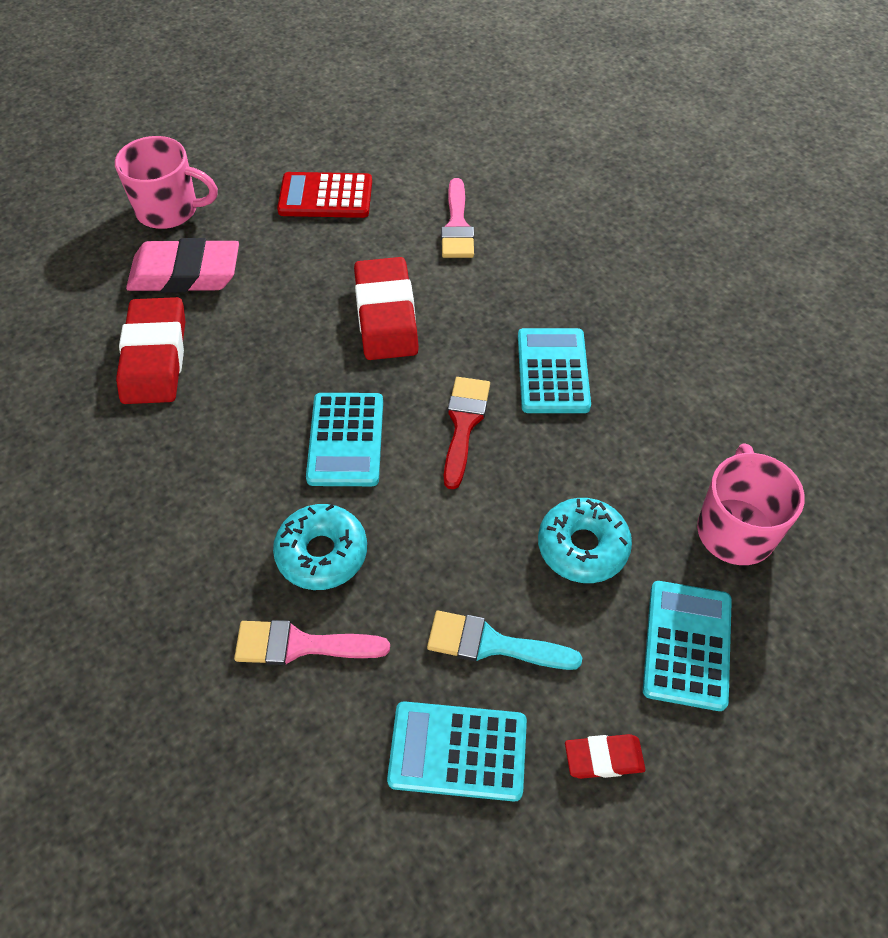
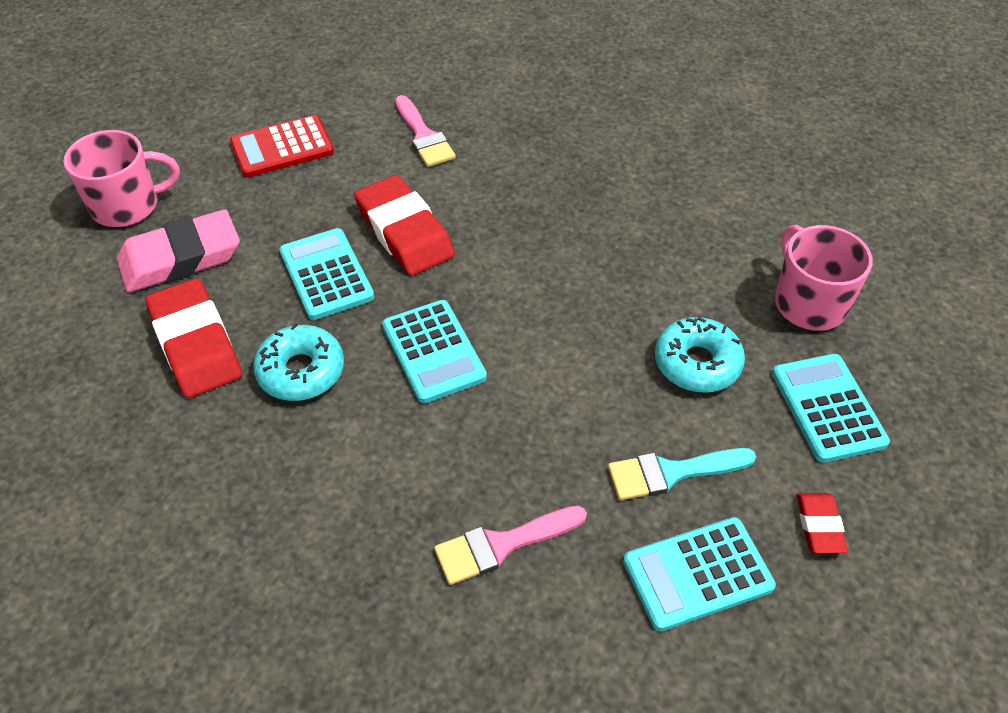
camera: 25 degrees left, 5 degrees down
turquoise donut [273,504,367,590] -> turquoise donut moved to [253,323,344,401]
red brush [444,377,490,489] -> none
turquoise calculator [518,328,591,413] -> turquoise calculator moved to [280,228,374,320]
red eraser [565,734,646,779] -> red eraser turned 60 degrees counterclockwise [797,493,848,553]

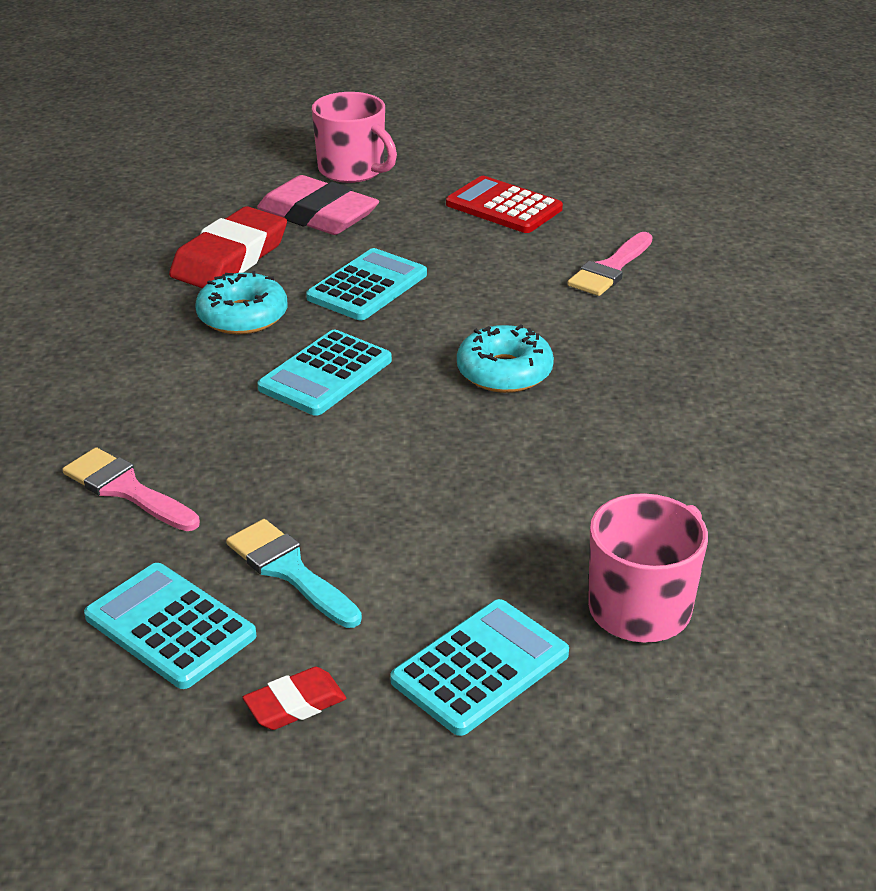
camera: 60 degrees right, 15 degrees down
red eraser [354,175,455,276] -> none
turquoise donut [655,317,745,392] -> turquoise donut moved to [457,324,554,393]

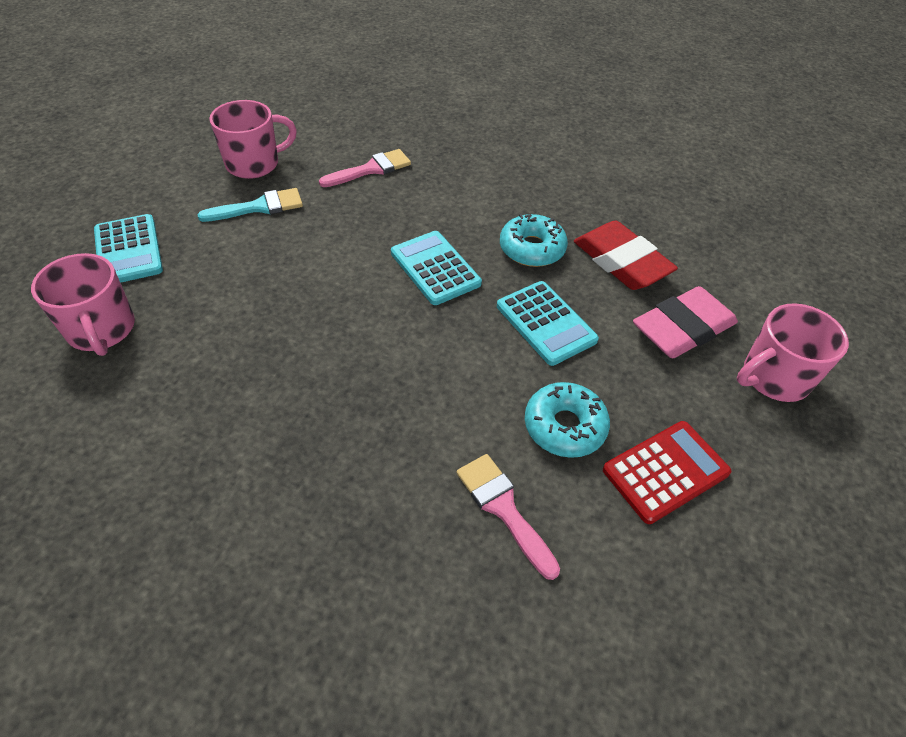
camera: 110 degrees right, 15 degrees up
turquoise calculator [84,563,256,689] -> pink mug [209,100,297,179]
red eraser [243,667,346,730] -> none
turquoise donut [457,324,554,393] -> turquoise donut moved to [525,382,610,458]

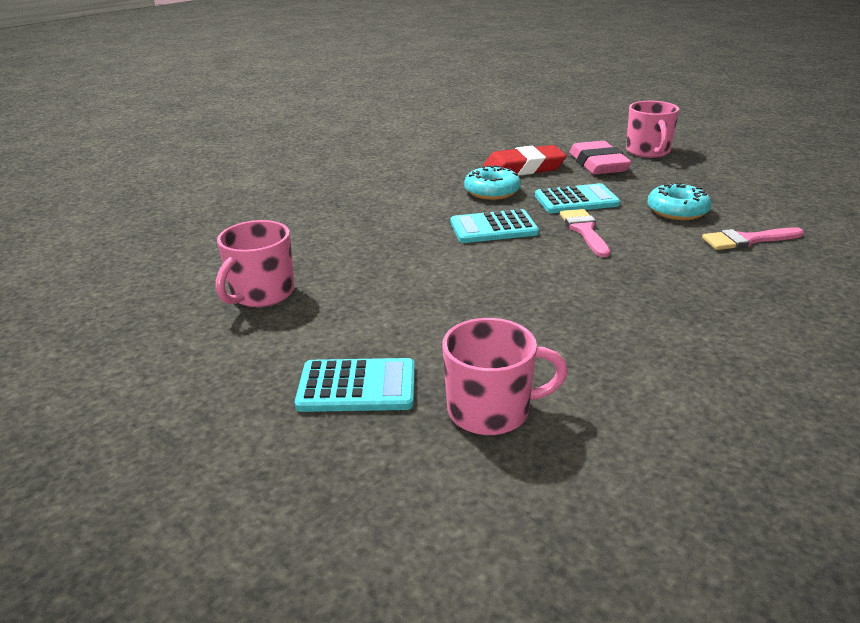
camera: 65 degrees left, 20 degrees down
turquoise brush [197,188,303,222] -> none
pink mug [209,100,297,179] -> pink mug turned 150 degrees counterclockwise [216,220,295,307]
pink brush [319,149,411,187] -> pink brush moved to [560,209,610,257]
red calculator [603,421,731,524] -> none

